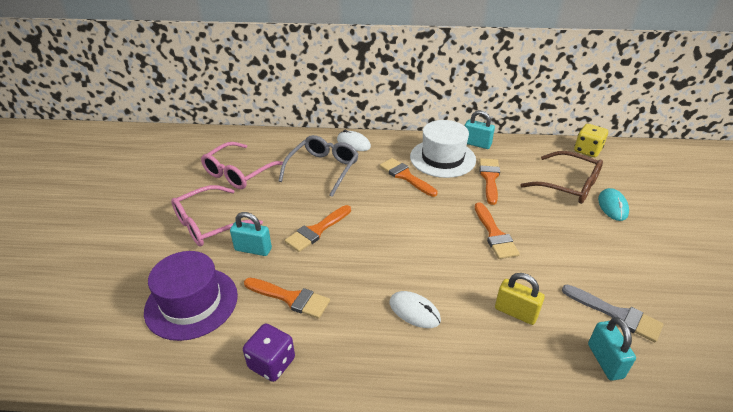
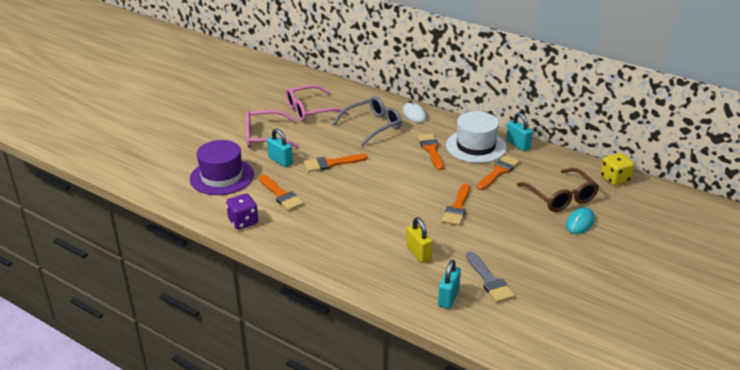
camera: 30 degrees right, 5 degrees down
white mouse [390,291,441,328] -> none

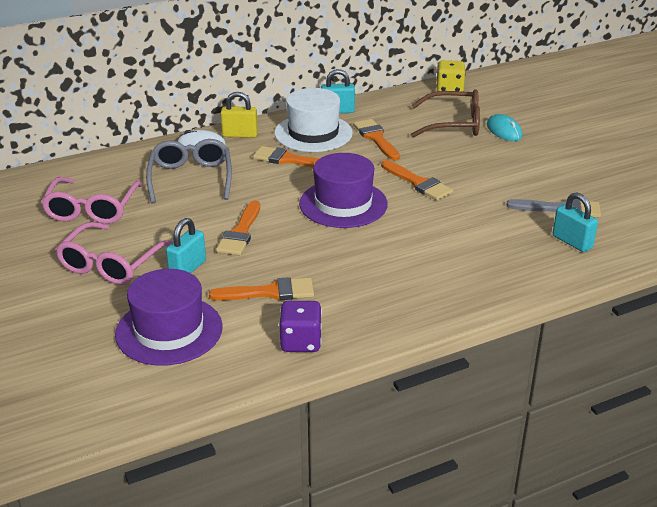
camera: 60 degrees left, 0 degrees up
turquoise padlock [267,128,293,167] -> turquoise padlock turned 45 degrees counterclockwise [166,218,206,273]
yellow padlock [406,217,433,263] -> yellow padlock moved to [220,92,258,138]
none -> purple hat [299,153,388,228]

